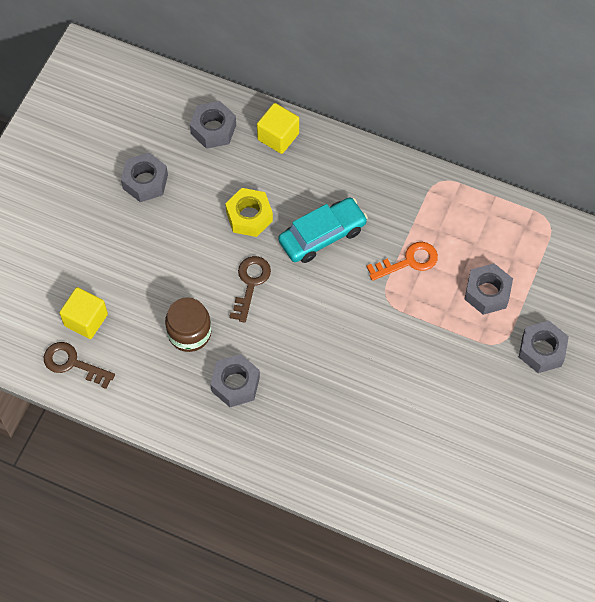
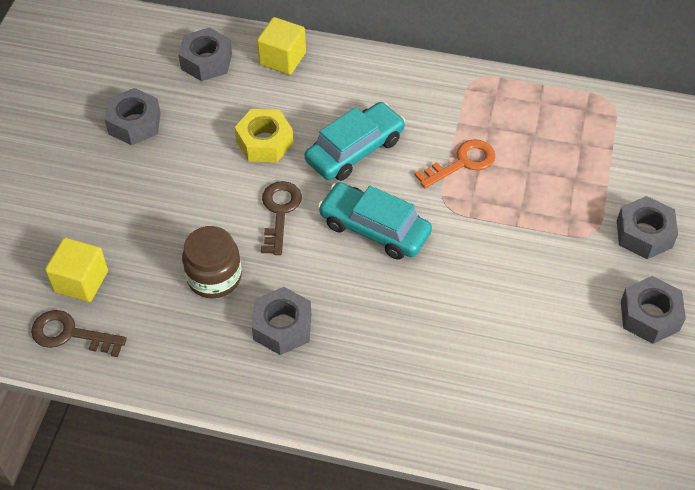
camera: 10 degrees left, 10 degrees down
grey nut [464,263,513,315] -> grey nut moved to [621,276,686,344]
none -> turquoise car [318,182,432,260]

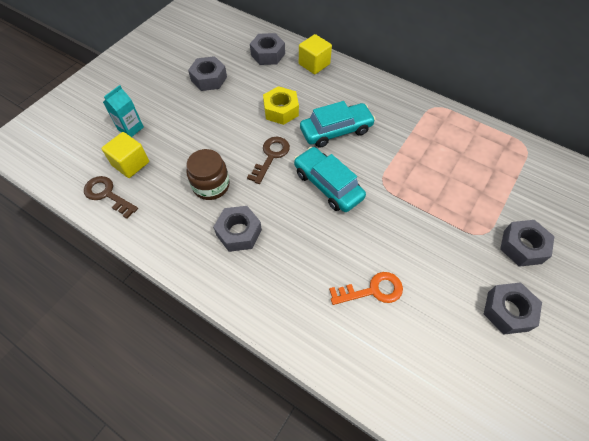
camera: 20 degrees right, 5 degrees up
orange key [414,139,495,188] -> orange key moved to [329,272,403,305]
none -> turquoise carton [103,85,144,137]

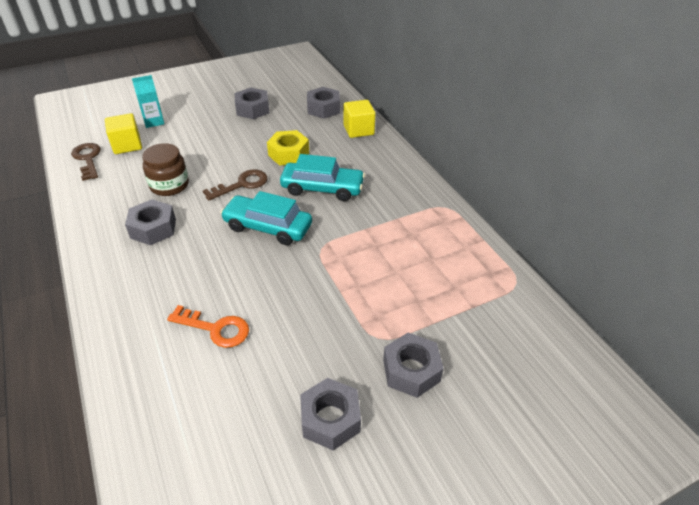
camera: 30 degrees right, 15 degrees down
turquoise car [294,147,366,212] -> turquoise car turned 60 degrees counterclockwise [220,191,312,245]

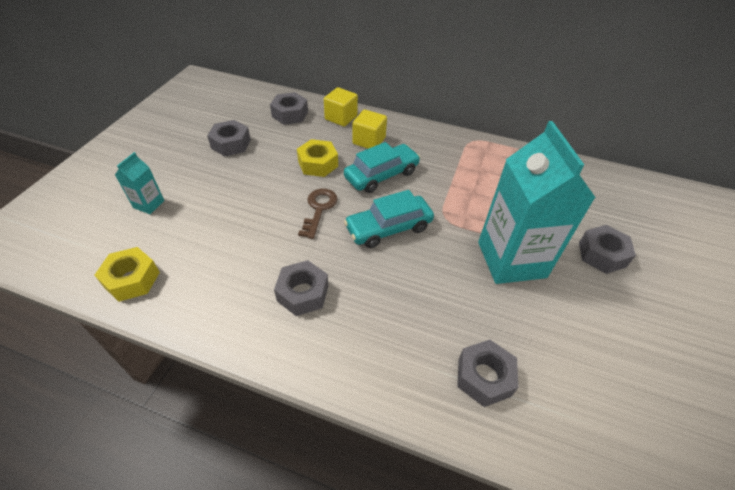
camera: 45 degrees left, 5 degrees up
brown key [71,143,101,181] -> yellow nut [95,247,160,302]
yellow cube [105,113,142,154] -> yellow cube moved to [352,109,387,149]
brown jar [142,143,189,196] -> none
orange key [167,305,249,348] -> none
grey nut [300,378,361,451] -> grey nut moved to [457,340,518,407]
none -> turquoise carton [478,121,596,284]

